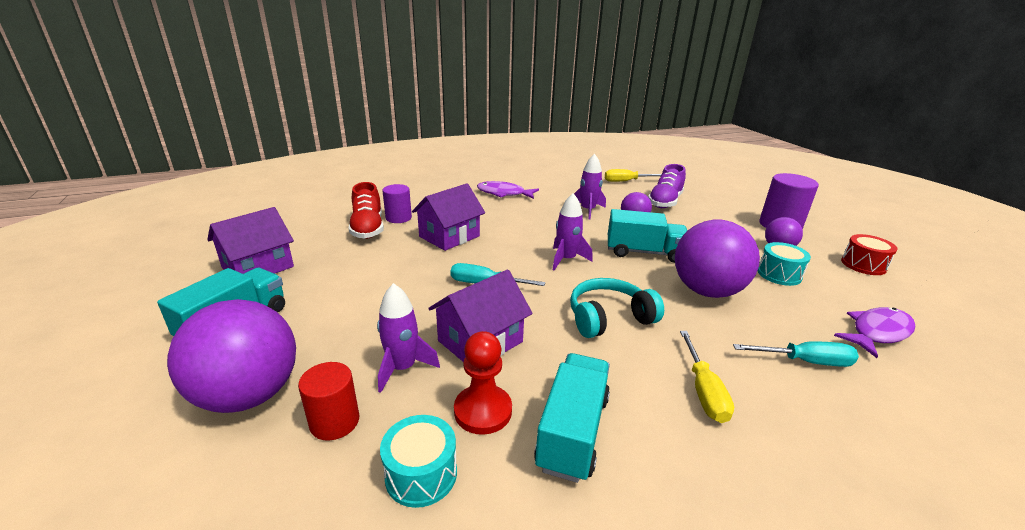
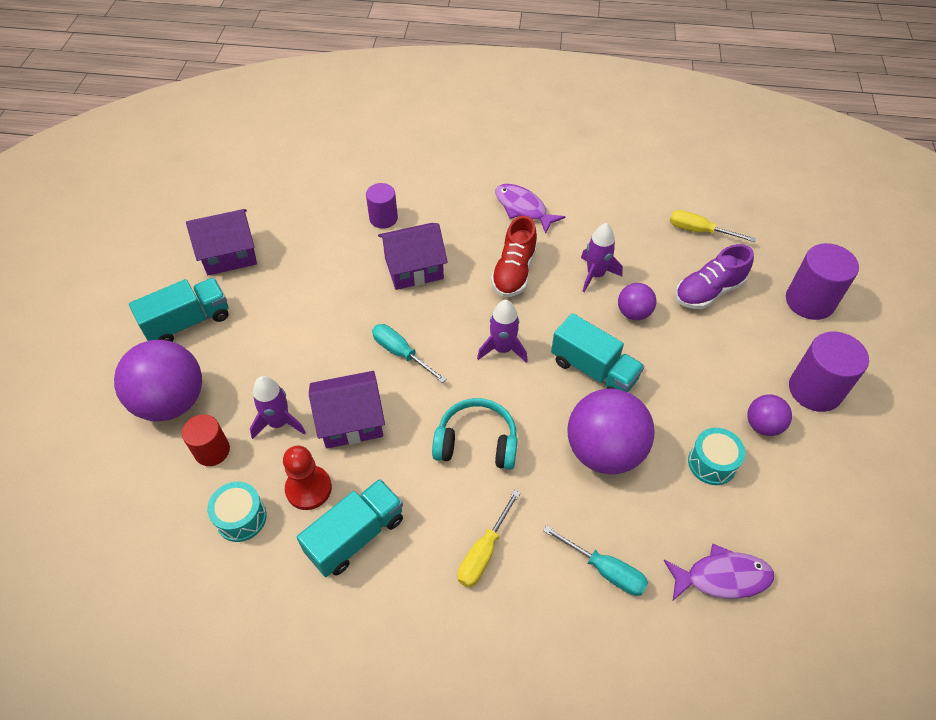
camera: 30 degrees right, 25 degrees up
red shoe [348,182,384,239] -> red shoe moved to [491,216,537,297]
red drum [841,234,897,275] -> none
none -> purple cylinder [786,243,859,320]

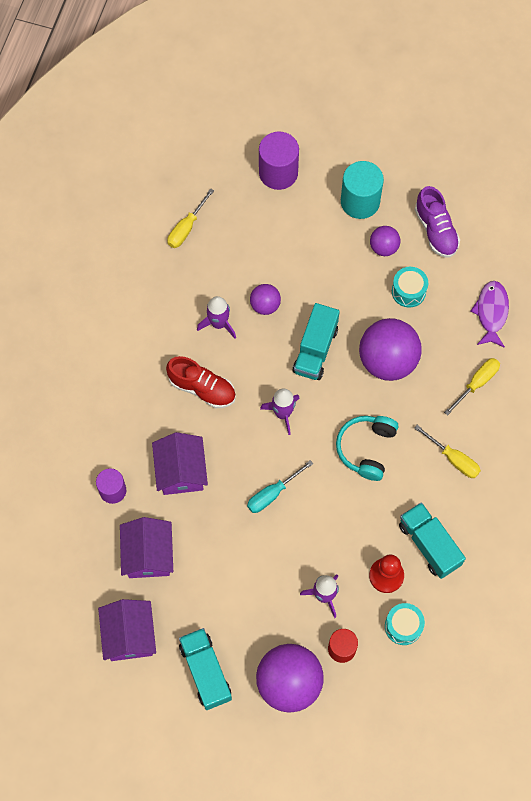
camera: 80 degrees left, 15 degrees up
purple house [309,371,385,449] -> purple house moved to [120,517,173,578]
purple fish [496,184,565,234] -> none
turquoise screwdriver [543,525,648,596] -> yellow screwdriver [444,358,500,416]
turquoise truck [551,313,645,392] -> turquoise truck turned 150 degrees clockwise [292,303,340,380]
purple shoe [675,244,754,309] -> purple shoe moved to [415,186,460,258]
purple cylinder [789,331,869,412] -> turquoise cylinder [341,161,384,219]

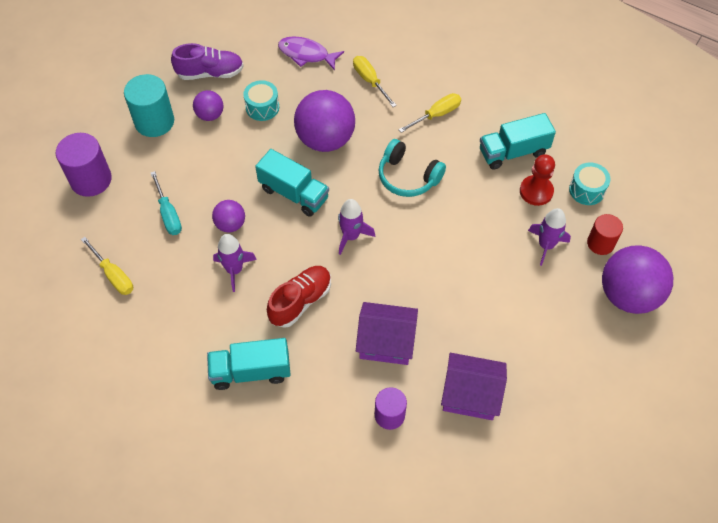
camera: 75 degrees left, 10 degrees down
purple house [98,599,156,661] -> none
turquoise truck [179,628,232,710] -> turquoise truck moved to [207,338,291,390]
turquoise screwdriver [247,460,313,513] -> turquoise screwdriver moved to [151,171,182,235]

